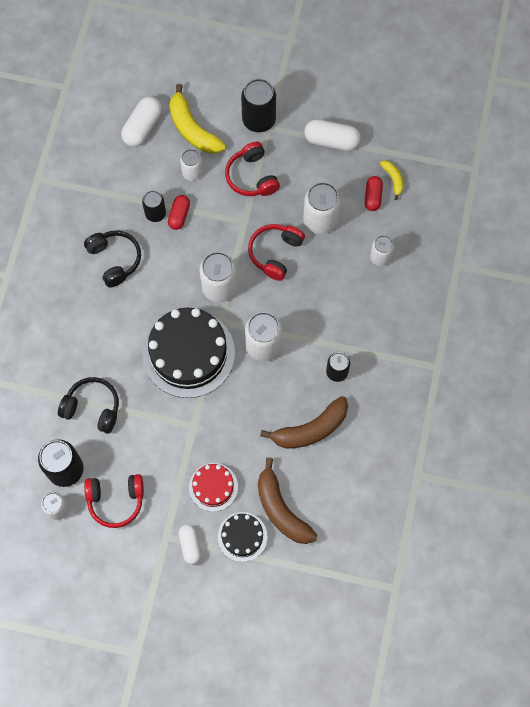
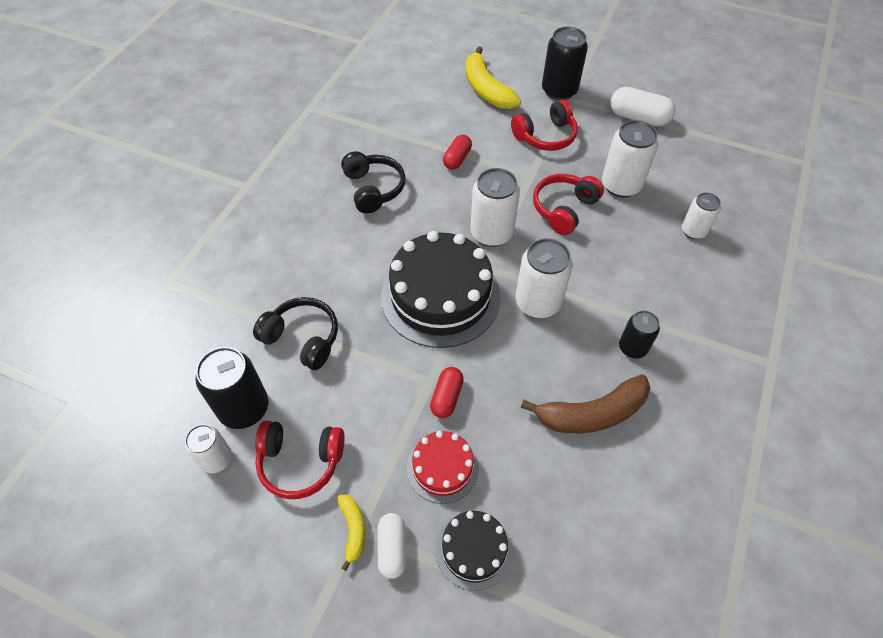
camera: 10 degrees right, 15 degrees down
white capsule [121,96,162,147] -> none
black can [142,191,166,222] -> none
white can [180,149,203,181] -> none
red headphones [225,142,280,196] -> red headphones turned 105 degrees counterclockwise [511,100,578,151]
brown banana [258,457,317,544] -> none
red capsule [365,176,383,211] -> red capsule moved to [430,367,464,418]
yellow banana [380,160,404,200] -> yellow banana moved to [337,495,366,571]

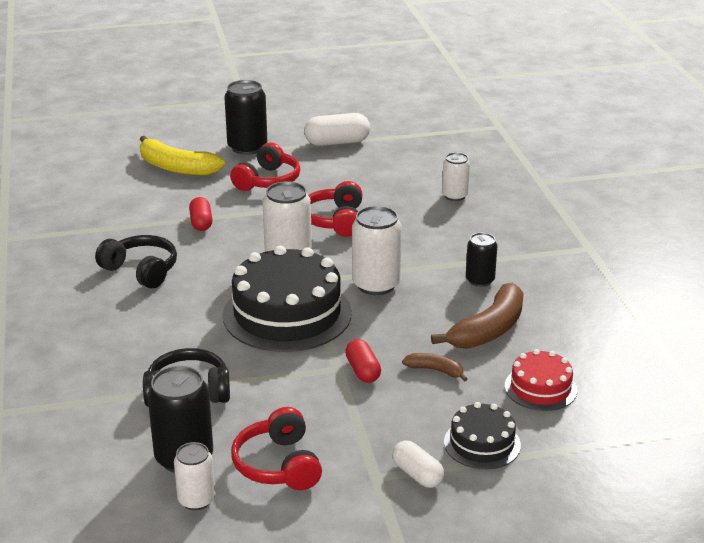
camera: 35 degrees left, 25 degrees down
red headphones [255,421,345,499] -> red headphones turned 105 degrees clockwise [231,407,322,490]
yellow banana [337,495,366,571] -> none
red cake [407,431,479,504] -> red cake moved to [505,349,577,411]
white can [602,120,658,197] -> none
none -> brown banana [402,353,468,382]

